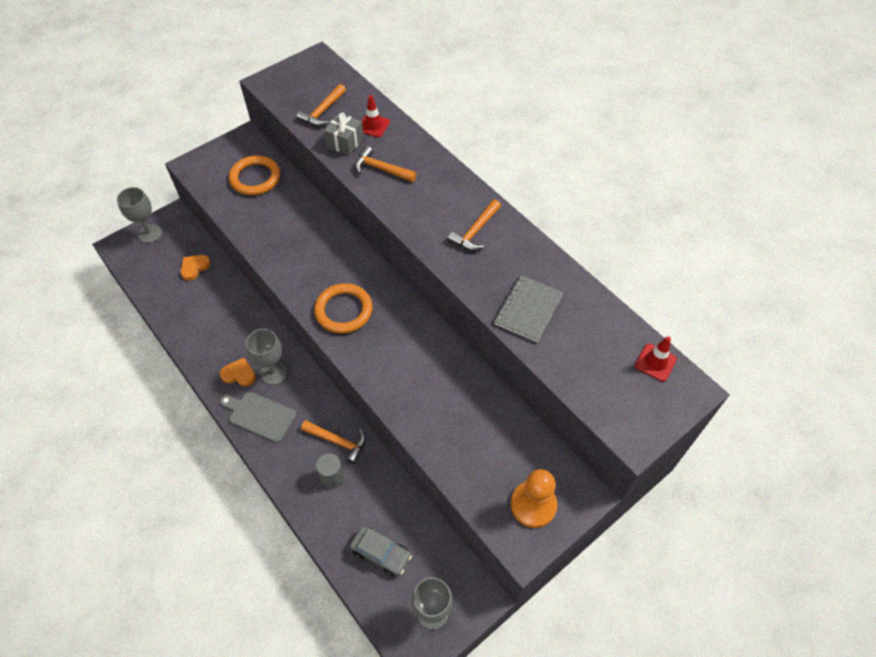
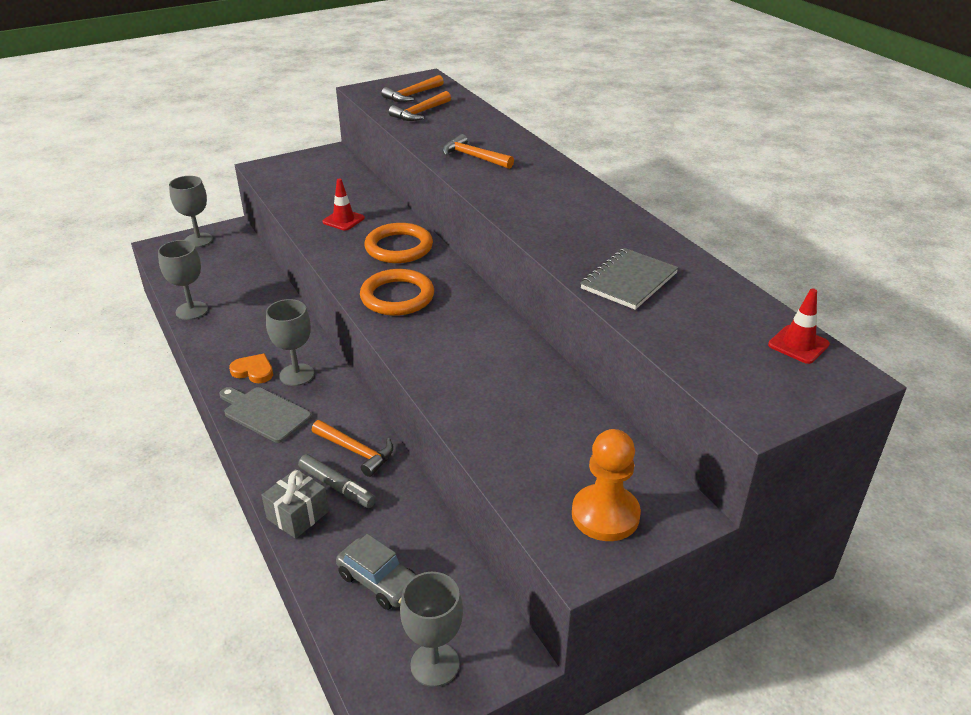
camera: 10 degrees right, 20 degrees down
orange heart [180,255,211,281] -> none
orange ring [229,155,280,195] -> orange ring moved to [364,223,433,263]
grey cylinder [316,453,344,488] -> grey marker [298,454,376,508]
grey gift [324,113,364,155] -> grey gift moved to [261,469,329,539]
red traffic cone [362,95,390,137] -> red traffic cone moved to [322,178,365,231]
orange hammer [448,199,501,251] -> orange hammer moved to [381,75,444,102]
none -> grey goblet [158,240,208,320]

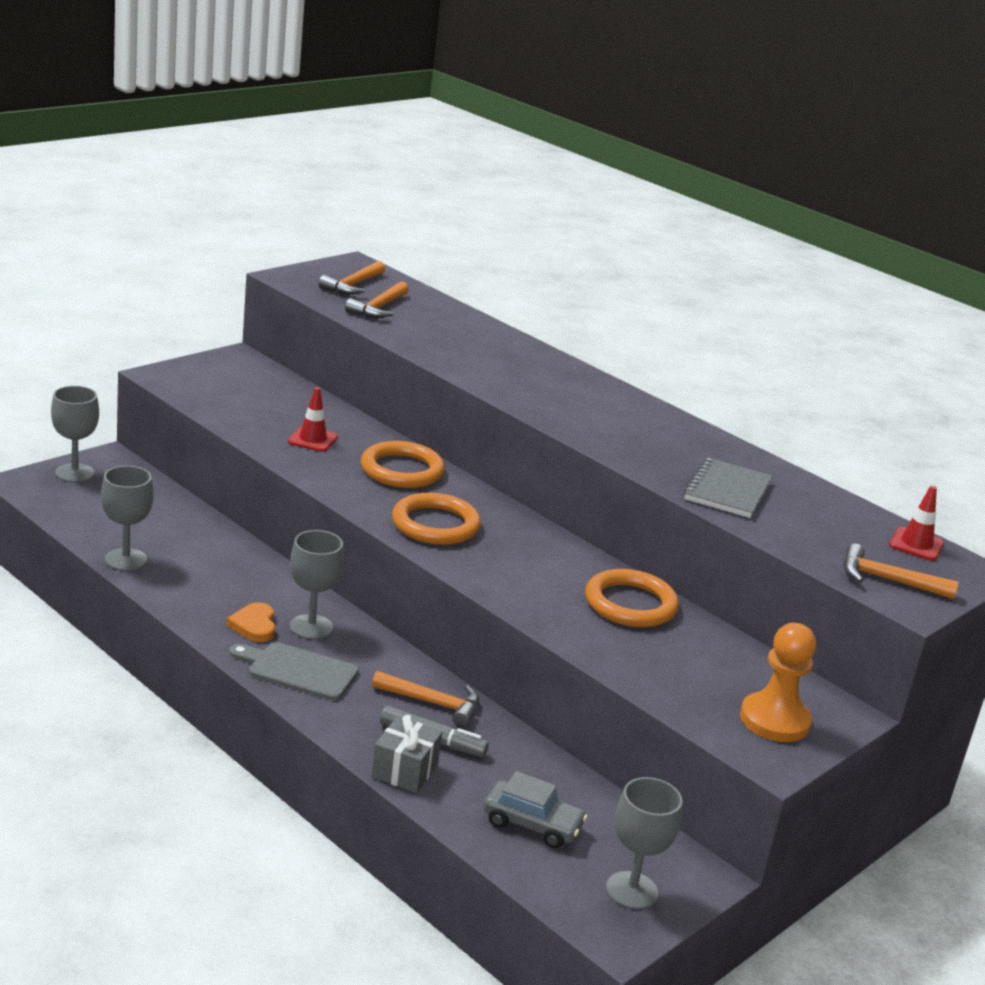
camera: 20 degrees left, 10 degrees down
orange heart [229,354,273,383] -> orange heart turned 105 degrees counterclockwise [226,602,275,642]
orange hammer [442,134,514,169] -> orange hammer moved to [844,544,959,599]
none -> orange ring [585,569,679,627]

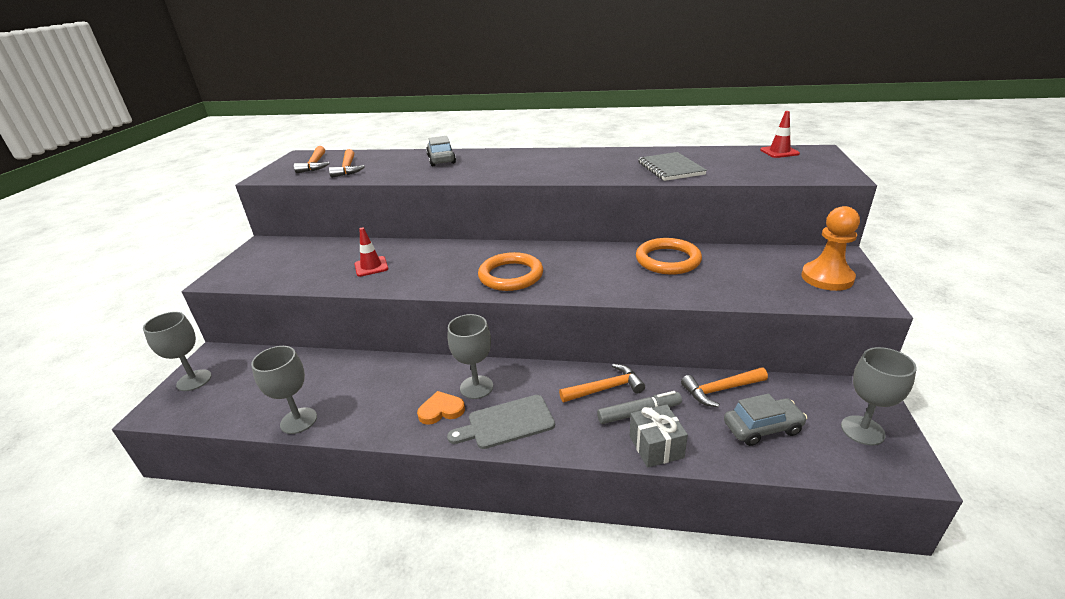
camera: 30 degrees left, 5 degrees up
orange heart [226,602,275,642] -> orange heart turned 120 degrees clockwise [417,391,465,425]
orange ring [361,441,445,488] -> none
orange hammer [844,544,959,599] -> orange hammer moved to [681,368,768,407]
none -> grey car [426,136,456,166]

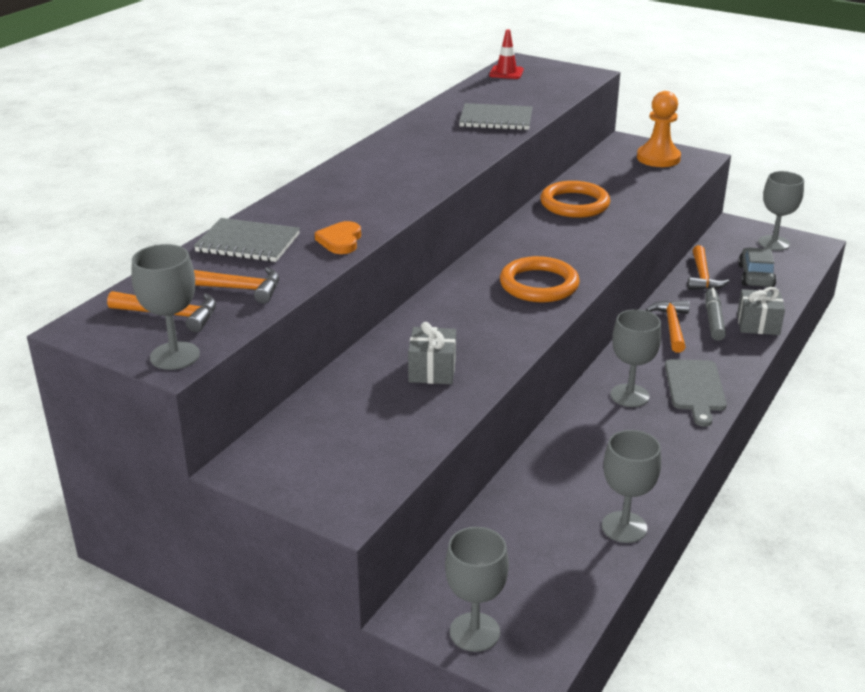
camera: 70 degrees left, 0 degrees up
red traffic cone [355,227,388,277] -> grey gift [408,322,456,384]
orange heart [417,391,465,425] -> orange heart moved to [315,221,361,254]
grey car [426,136,456,166] -> none
none -> grey goblet [131,244,200,370]
none -> grey notebook [194,218,300,262]

